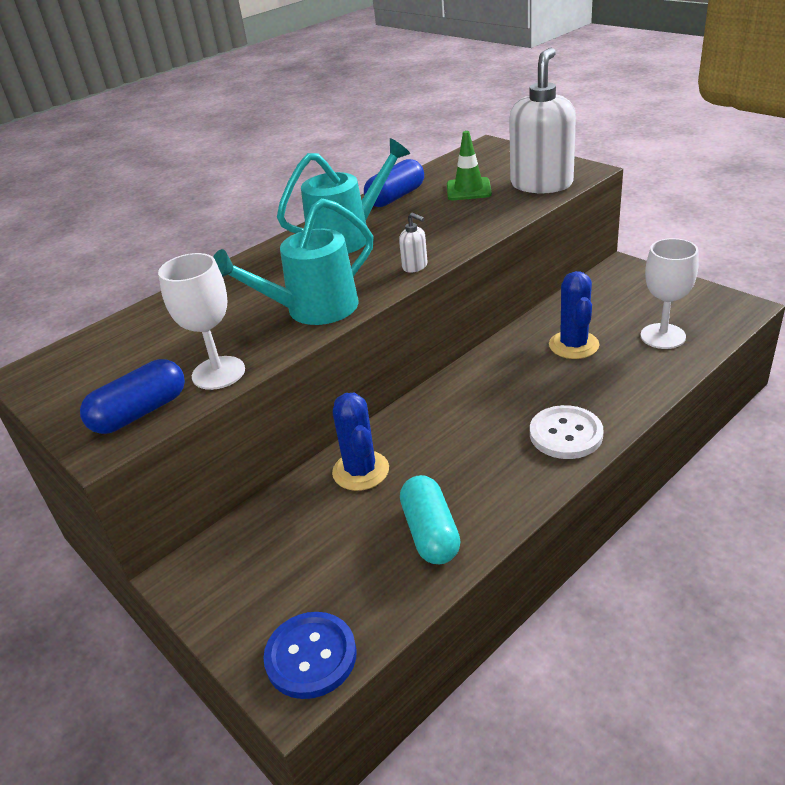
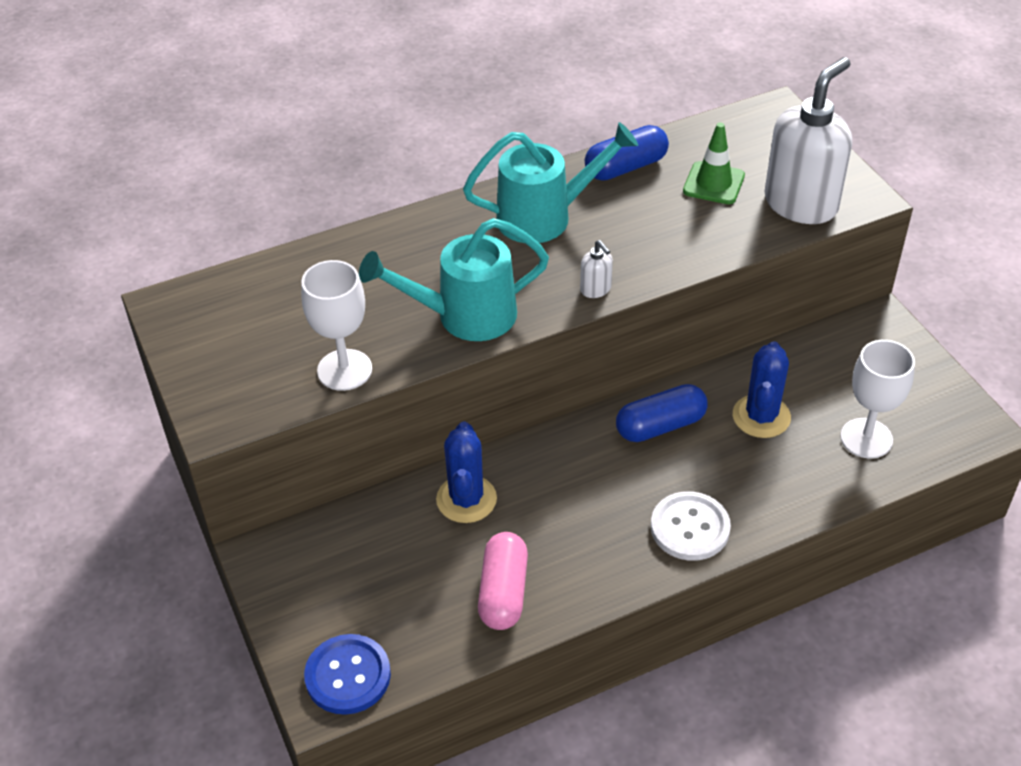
camera: 15 degrees right, 10 degrees up
blue capsule [80,359,185,434] -> blue capsule moved to [616,384,708,442]
turquoise capsule [400,475,461,564] -> pink capsule [478,532,528,630]

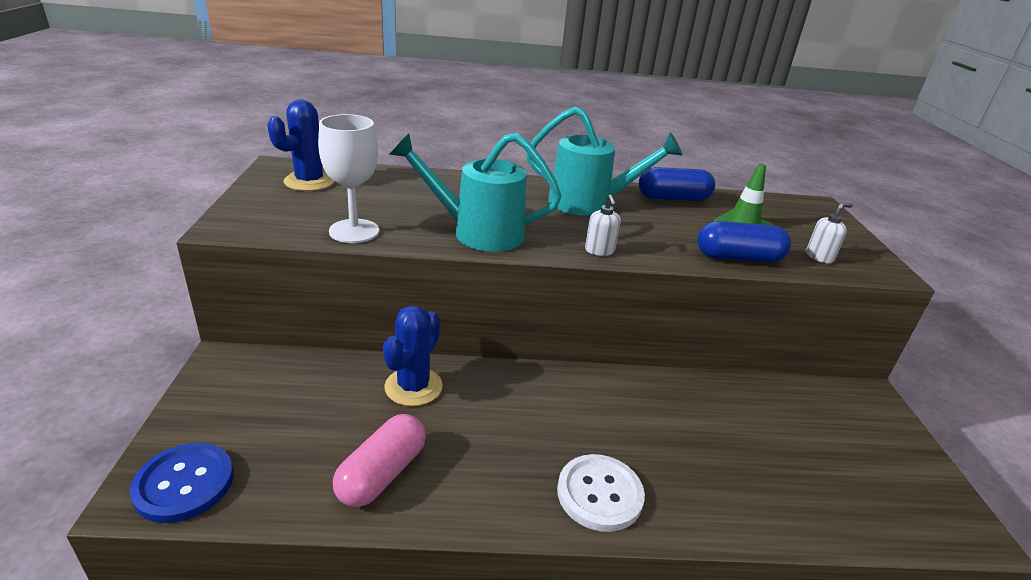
camera: 20 degrees right, 15 degrees down
blue capsule [616,384,708,442] -> blue capsule moved to [697,221,791,263]
blue cactus [733,341,791,438] -> blue cactus moved to [267,99,334,191]
white soap dispenser [764,57,852,224] -> white soap dispenser [806,203,853,263], size x0.41
white goblet [840,340,915,458] -> none

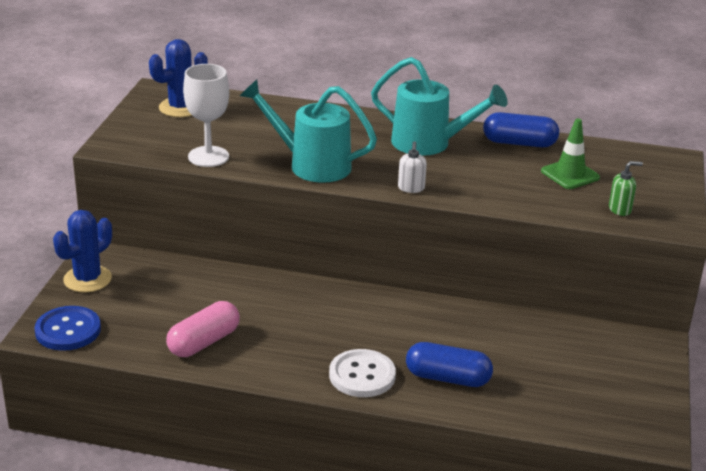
camera: 15 degrees right, 0 degrees up
blue cactus [383,305,443,406] -> blue cactus moved to [53,210,112,293]
blue capsule [697,221,791,263] -> blue capsule moved to [406,342,493,387]
white soap dispenser [806,203,853,263] -> green soap dispenser [609,161,643,216]

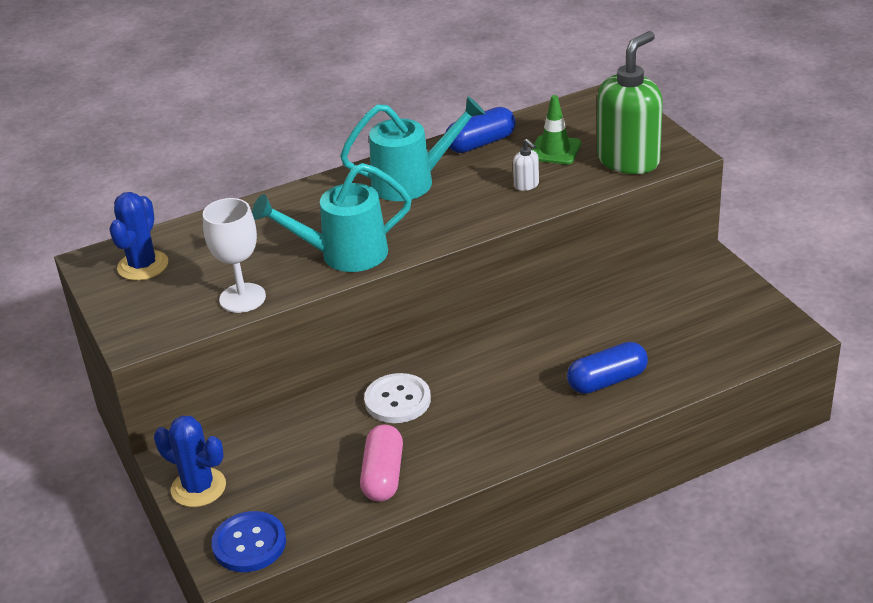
camera: 35 degrees left, 5 degrees up
blue cactus [53,210,112,293] -> blue cactus turned 60 degrees counterclockwise [154,416,226,507]
white button [329,349,396,397] -> white button moved to [364,373,431,423]
white soap dispenser [398,141,427,193] -> white soap dispenser moved to [513,139,539,191]
green soap dispenser [609,161,643,216] -> green soap dispenser [597,31,663,174], size x2.46

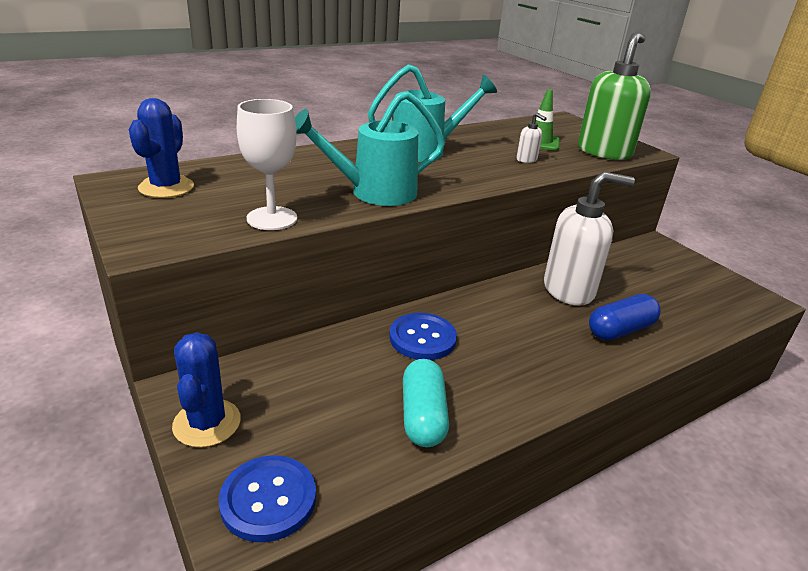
camera: 10 degrees left, 5 degrees down
blue cactus [154,416,226,507] -> blue cactus turned 60 degrees clockwise [172,332,241,447]
pink capsule [360,425,403,502] -> turquoise capsule [403,359,449,447]
white button [364,373,431,423] -> blue button [389,313,457,360]
blue capsule [445,107,516,153] -> none
none -> white soap dispenser [544,172,635,306]

